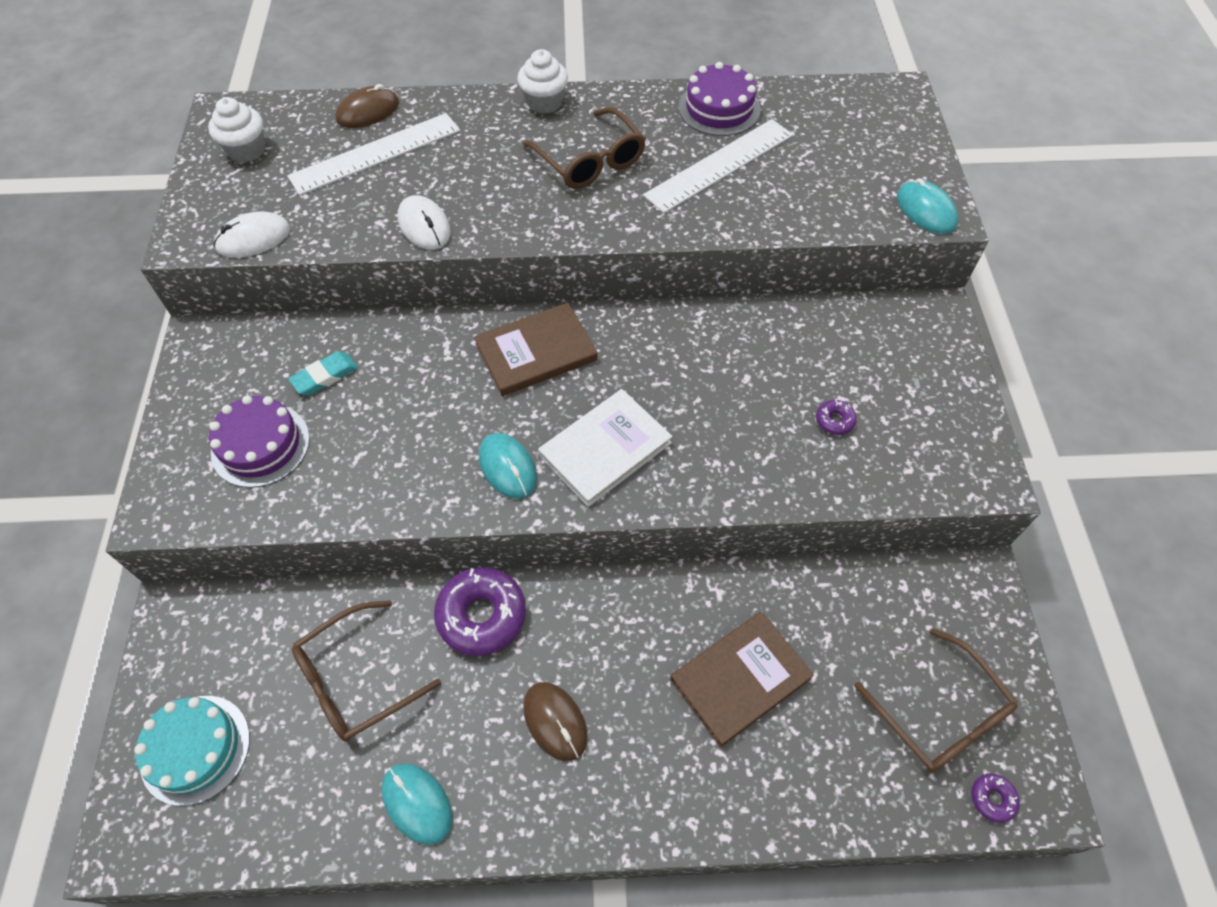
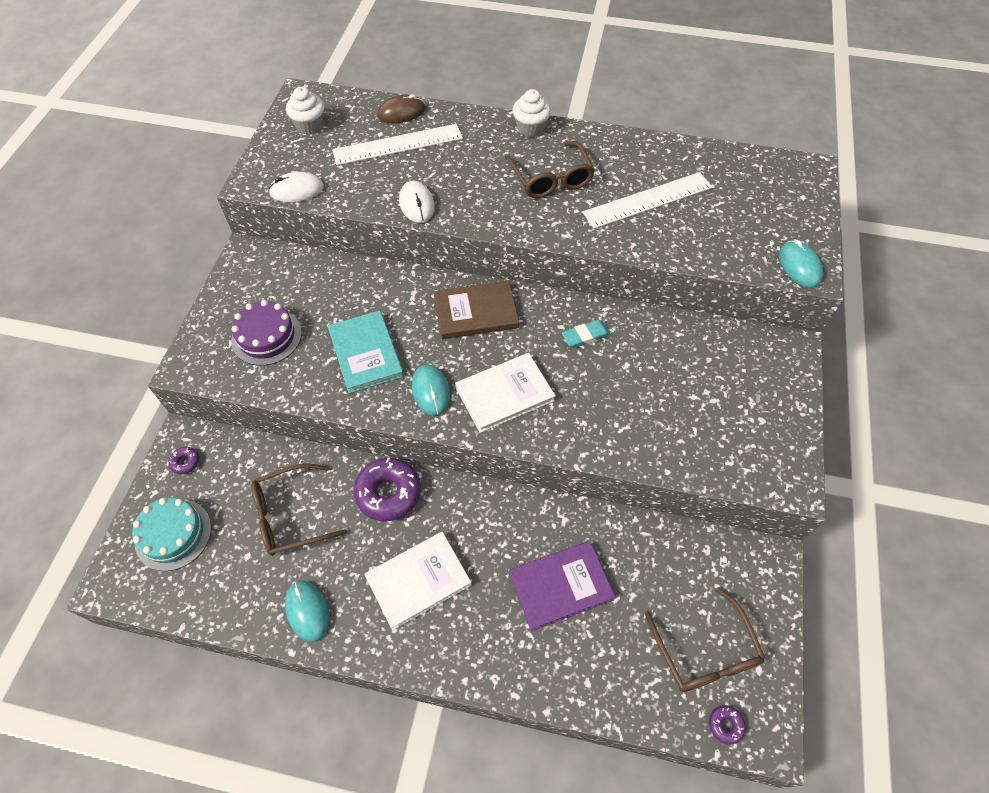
camera: 15 degrees right, 0 degrees up
turquoise eraser [288,351,358,395] -> turquoise eraser moved to [562,320,611,348]
brown mouse [523,682,588,761] -> white book [364,532,471,630]
brown book [670,612,814,747] -> purple book [509,541,615,631]
purple cake [679,62,761,136] -> none
purple donut [816,400,857,435] -> purple donut moved to [168,447,199,474]
none -> turquoise book [328,310,404,394]

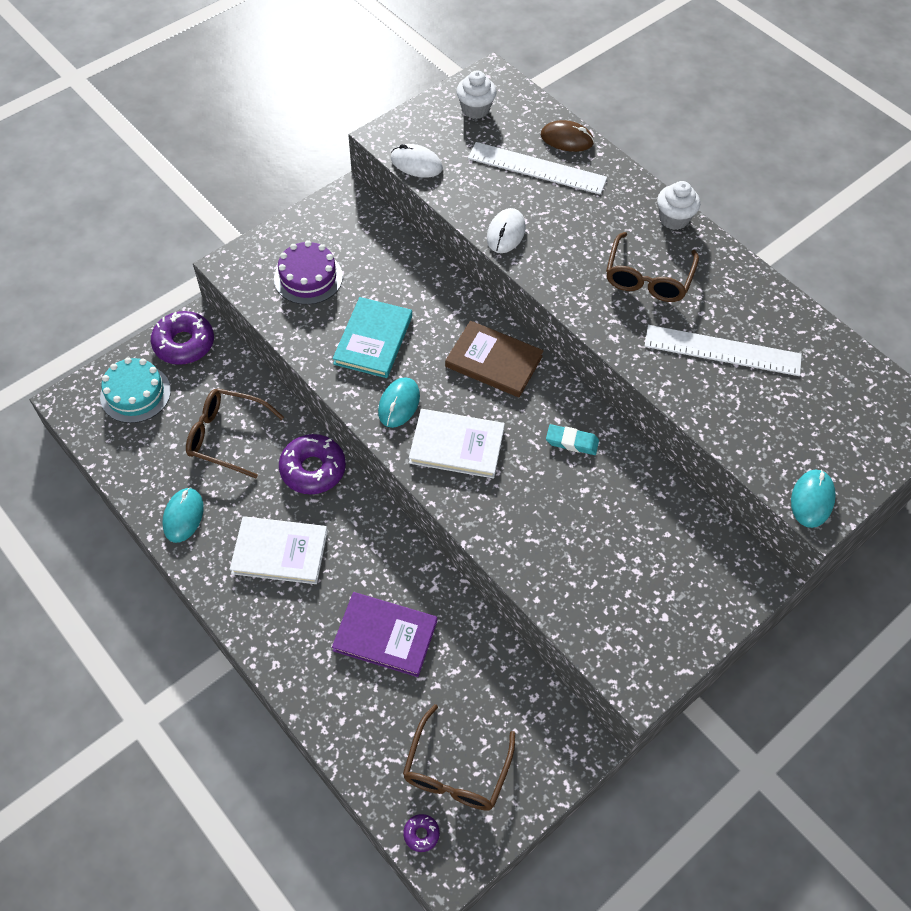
camera: 35 degrees right, 0 degrees up
purple donut [168,447,199,474] -> purple donut [151,311,214,365], size x2.19

